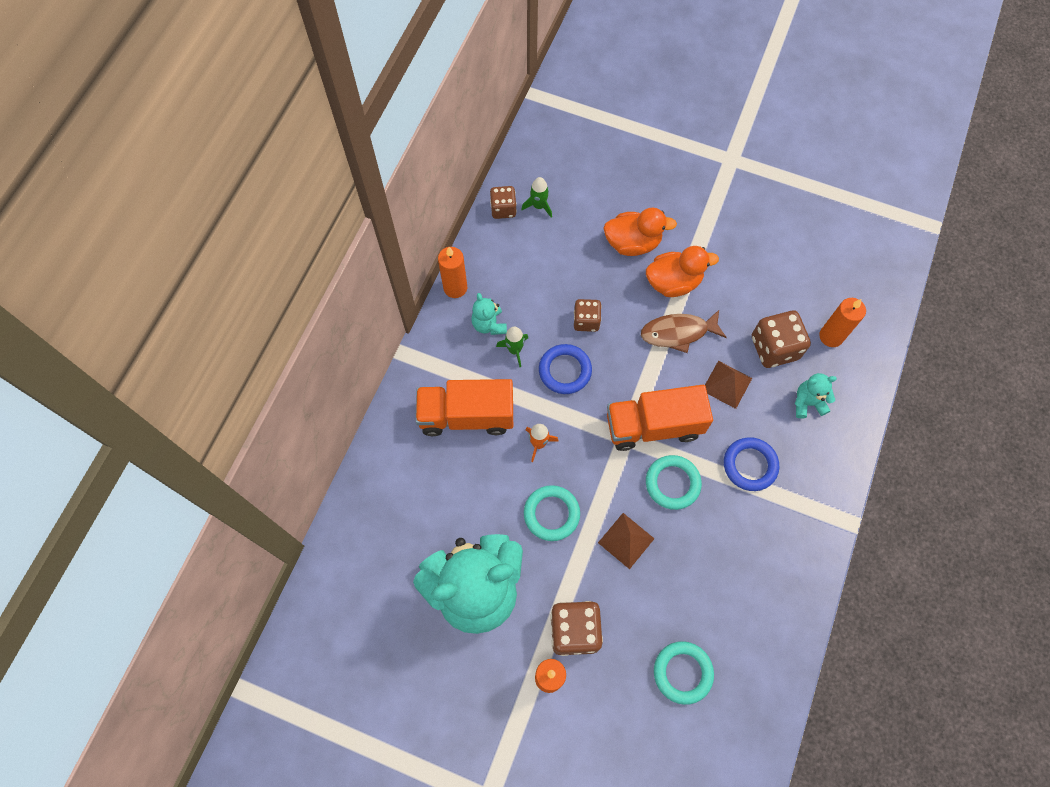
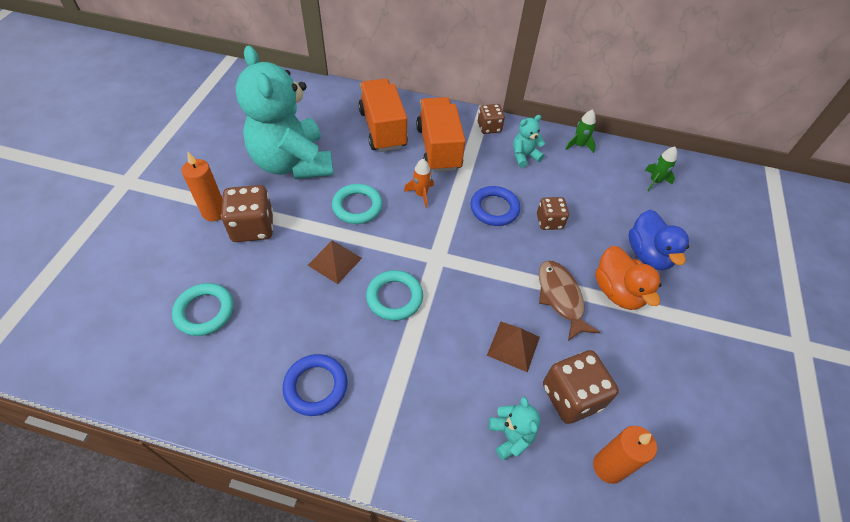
camera: 80 degrees right, 15 degrees down
orange candle [438,247,467,298] -> none
brown dice [490,186,517,219] -> brown dice moved to [478,104,505,134]
green rocket [496,327,528,367] -> green rocket moved to [565,109,596,153]
orange duck [603,207,677,256] -> blue duck [628,210,689,270]
orange truck [607,385,713,451] -> orange truck moved to [358,79,408,152]
blue ring [724,437,779,491] -> blue ring moved to [282,354,347,416]

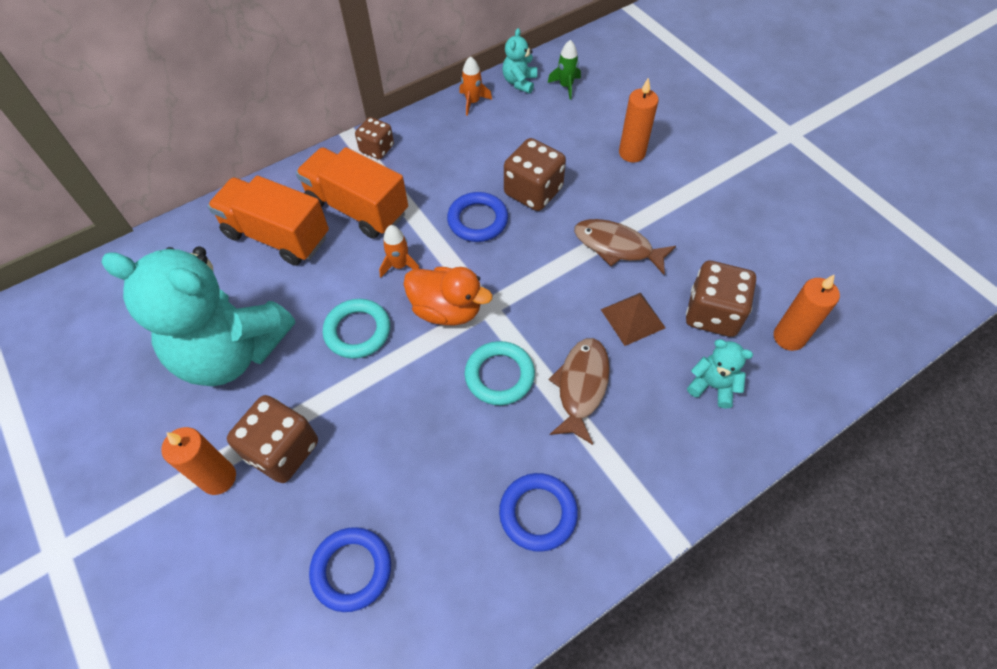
camera: 45 degrees left, 5 degrees up
turquoise ring [172,283,234,336] -> blue ring [309,527,391,612]
brown pyramid [308,240,362,284] -> none
turquoise teddy bear [513,115,545,168] -> turquoise teddy bear moved to [502,28,537,93]
brown dice [537,197,569,230] -> brown dice [504,138,566,211], size x1.61
green rocket [565,109,596,153] -> orange rocket [459,56,492,116]
orange duck [595,246,662,310] -> orange duck moved to [403,267,493,326]
blue duck [628,210,689,270] -> orange candle [619,77,659,162]
none -> brown fish [549,338,610,445]

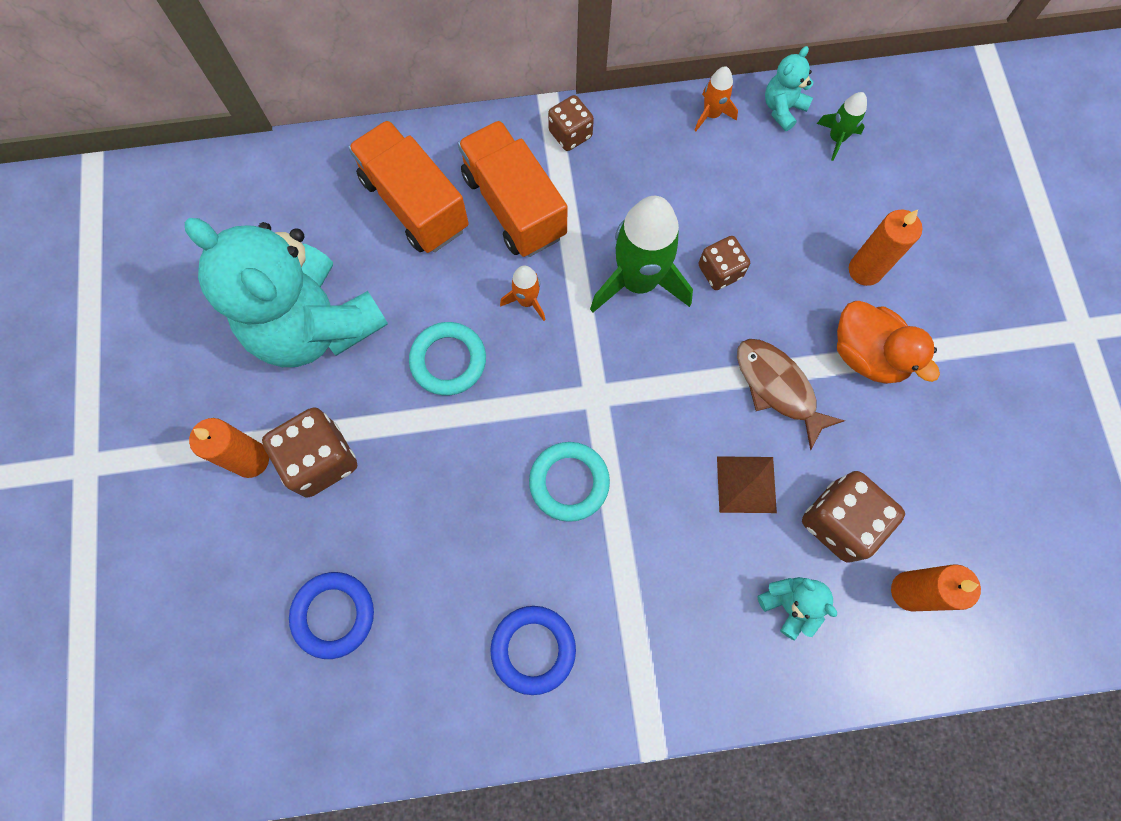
camera: 25 degrees right, 15 degrees up
orange duck [403,267,493,326] -> orange duck moved to [837,301,940,384]
blue ring [447,192,508,242] -> green rocket [590,196,693,313]
brown dice [504,138,566,211] -> brown dice [698,236,750,290], size x0.62
brown fish [549,338,610,445] -> none

